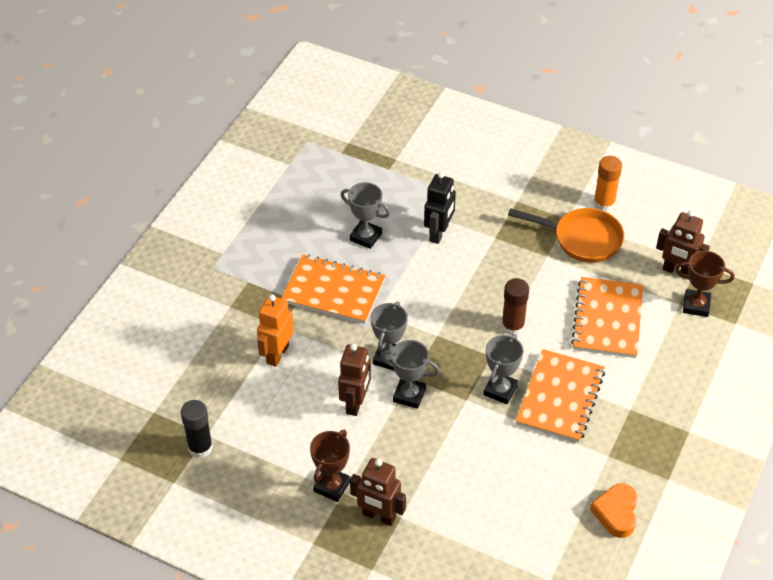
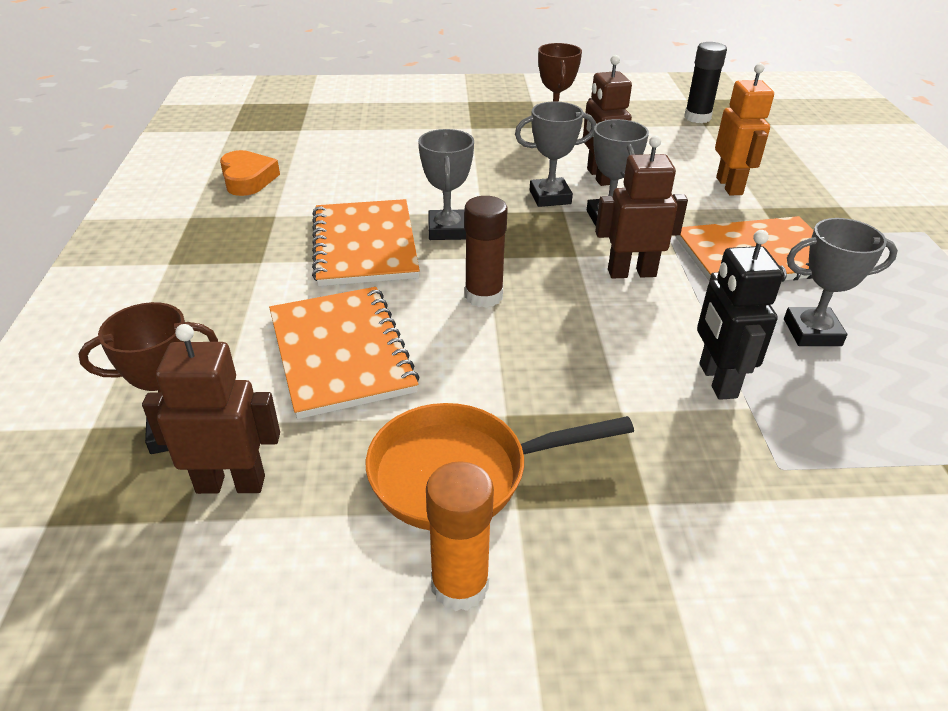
camera: 150 degrees right, 10 degrees down
brown robot [350,458,406,526] -> brown robot moved to [595,135,688,279]

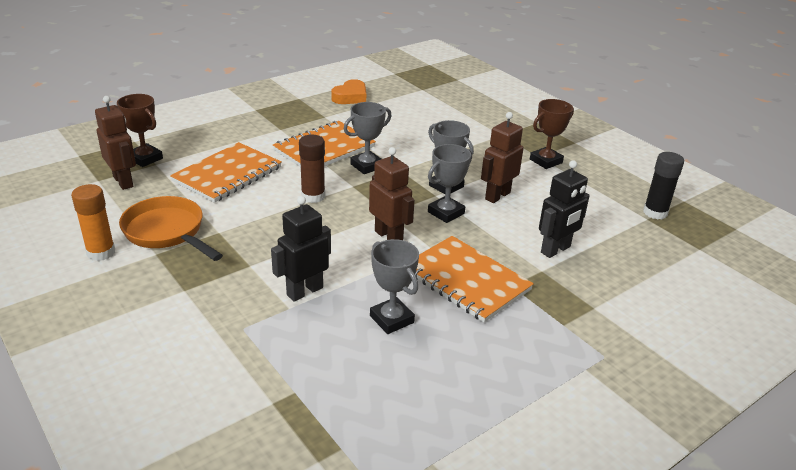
camera: 55 degrees right, 5 degrees down
orange robot [715,63,774,196] -> black robot [539,160,590,258]

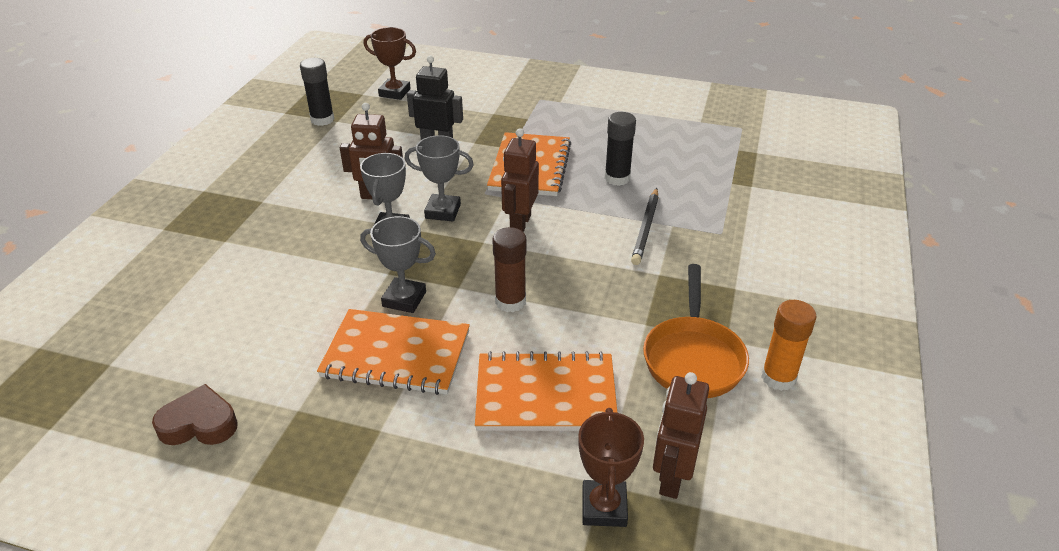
camera: 125 degrees left, 5 degrees up
black robot [271,196,331,301] -> black pencil [631,188,658,265]
orange heart [331,79,366,104] -> brown heart [152,384,238,445]
grey trophy [370,239,419,334] -> black glue stick [605,112,636,186]
brown trophy [530,99,574,169] -> brown trophy moved to [364,27,416,100]

